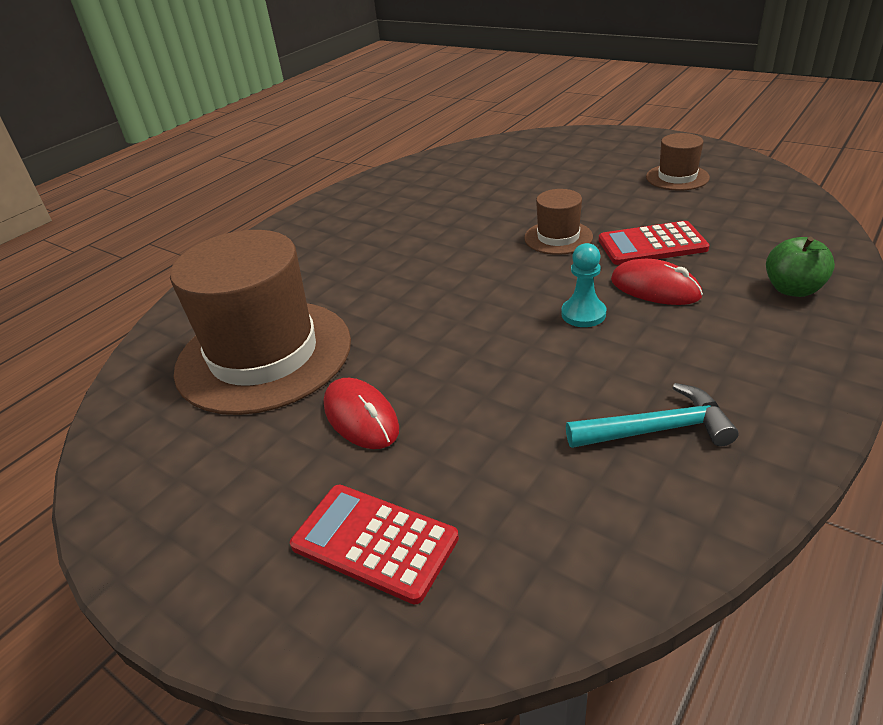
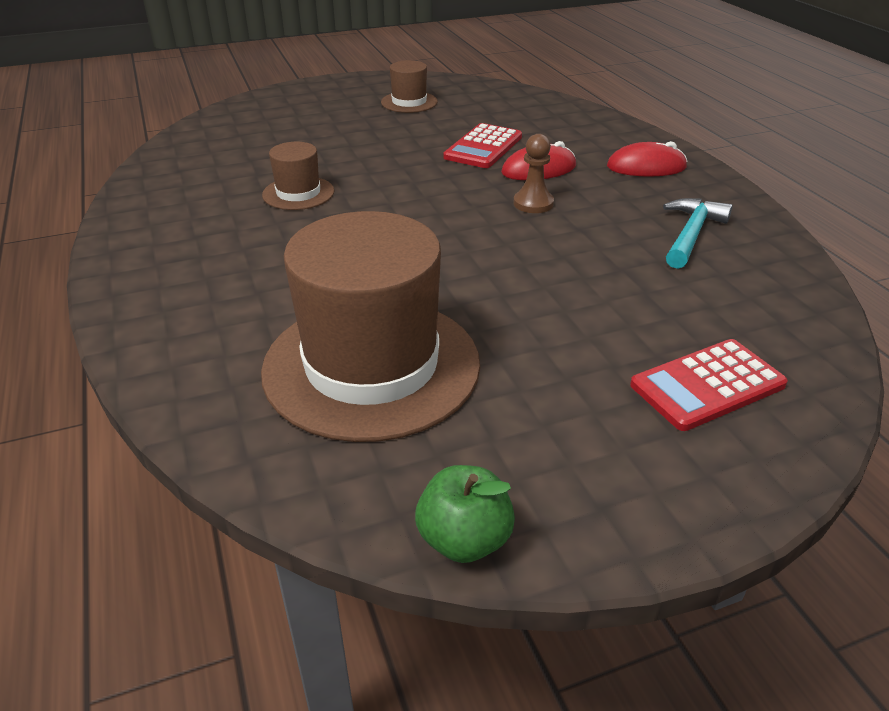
camera: 60 degrees left, 0 degrees up
red mouse [324,378,399,449] -> red mouse moved to [607,141,688,177]
brown hat [524,189,593,255] -> brown hat moved to [262,142,334,210]
turquoise pawn [561,243,606,327] -> brown pawn [513,134,554,213]
green apple [766,237,835,297] -> green apple moved to [415,465,515,563]

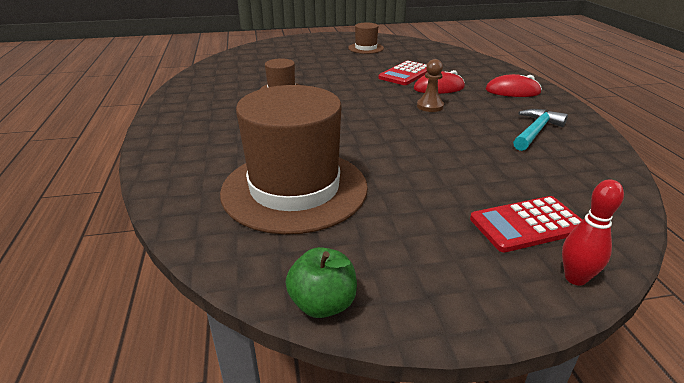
camera: 10 degrees right, 5 degrees down
none -> red bowling pin [562,179,624,286]

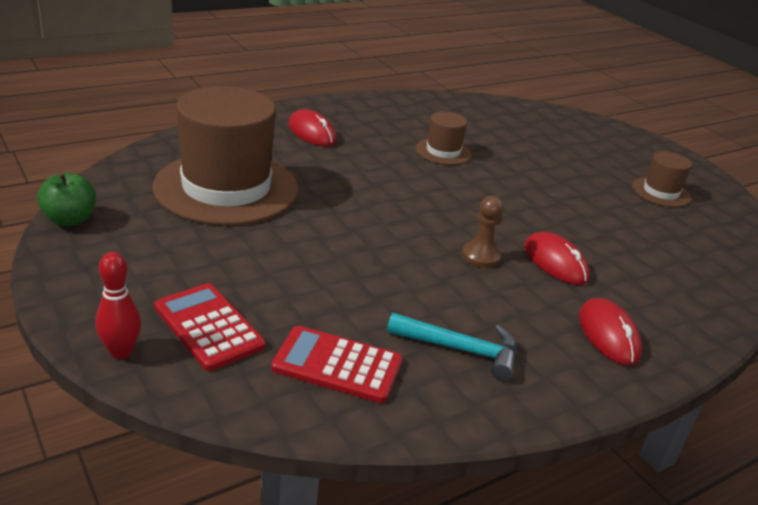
camera: 65 degrees right, 0 degrees up
red calculator [378,61,427,85] -> red calculator moved to [271,326,403,403]
none -> red mouse [288,109,337,146]

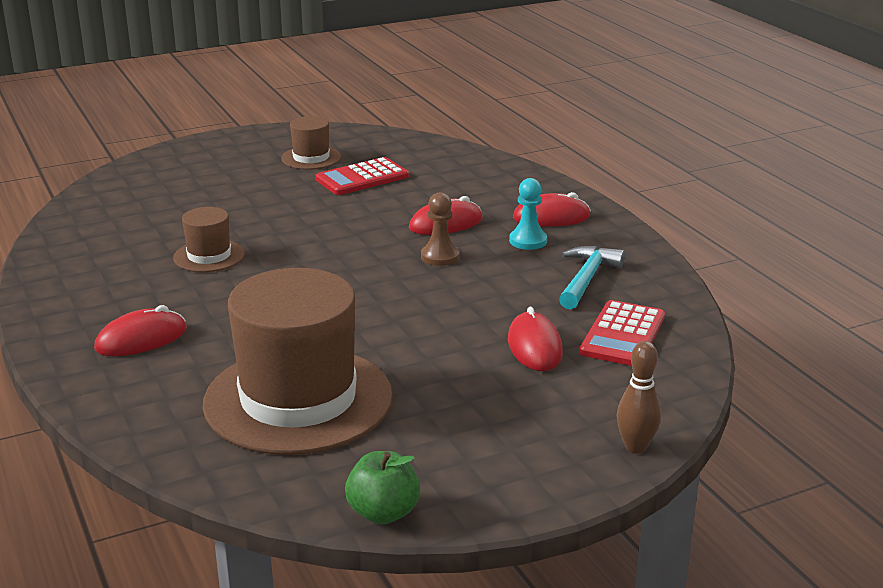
camera: 80 degrees left, 5 degrees down
red bowling pin [95,252,142,359] -> brown bowling pin [617,341,661,454]
red calculator [154,283,265,371] -> red calculator moved to [315,157,409,195]
none -> red mouse [508,307,563,371]
none -> turquoise pawn [509,178,547,250]

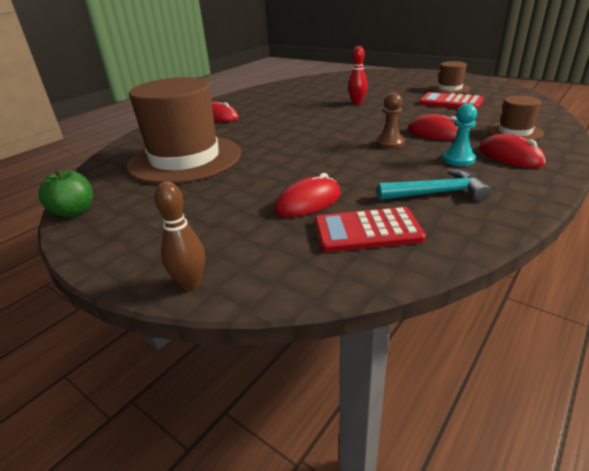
camera: 65 degrees right, 5 degrees up
brown hat [173,207,245,272] -> brown hat moved to [488,96,544,140]
none -> red bowling pin [348,46,368,105]

